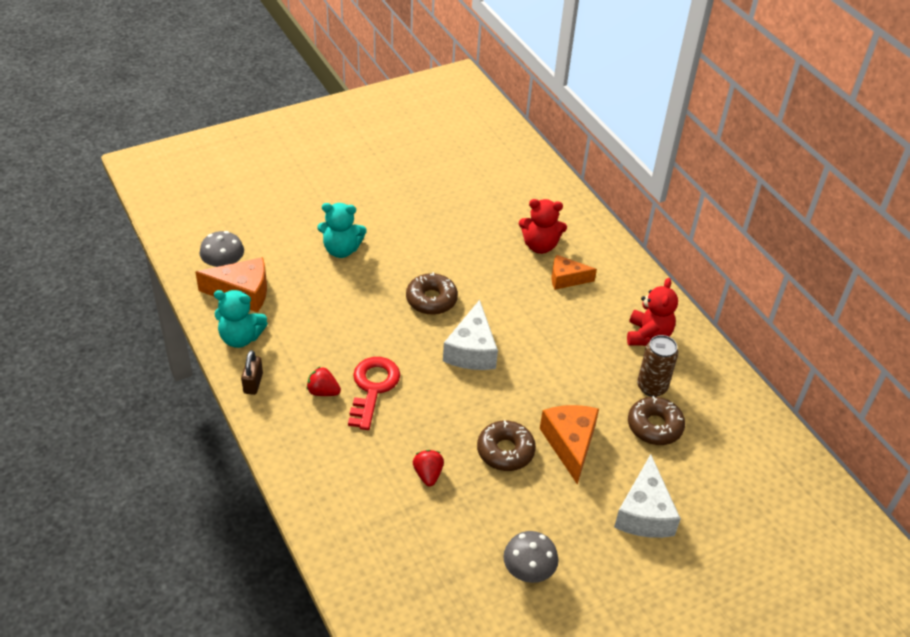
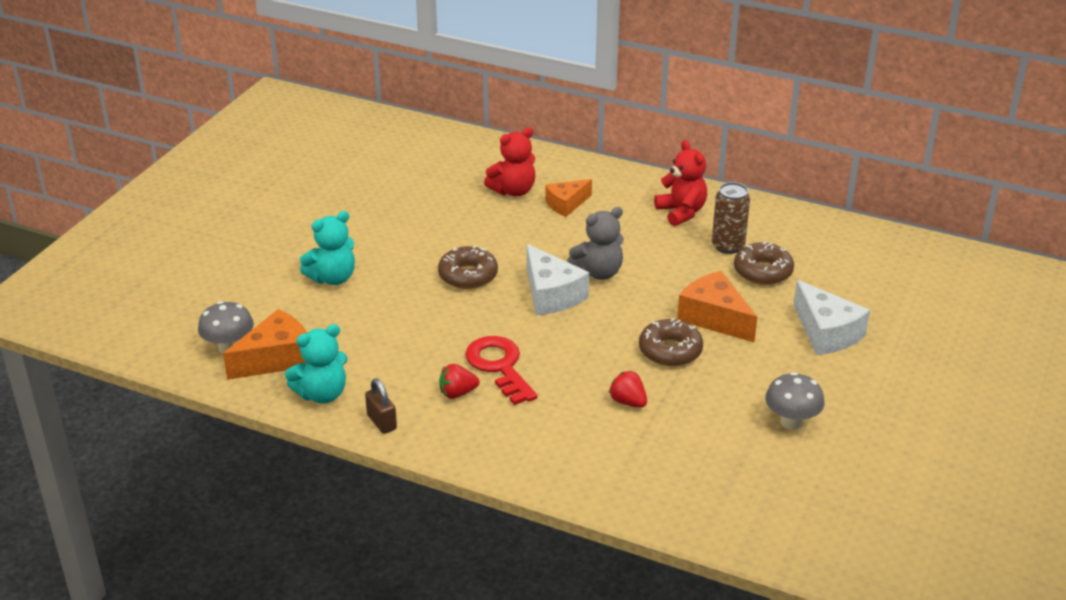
camera: 35 degrees left, 10 degrees down
none -> grey teddy bear [567,207,624,280]

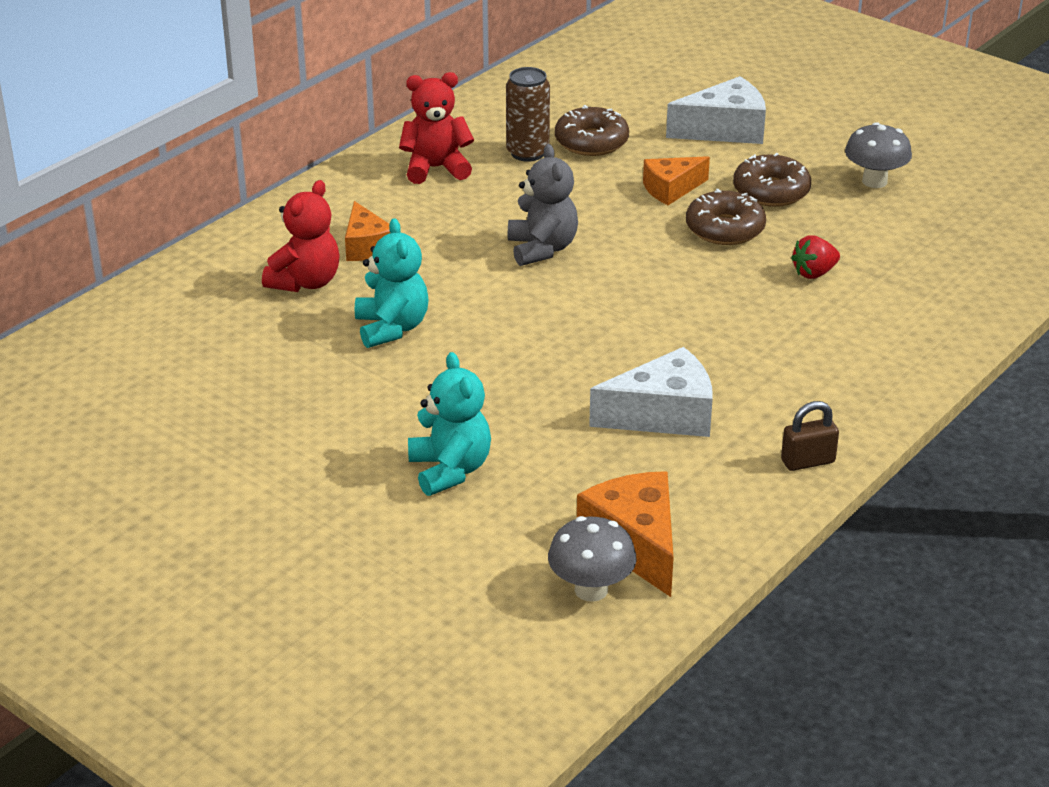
camera: 75 degrees left, 0 degrees up
turquoise teddy bear [285,324,347,404] -> turquoise teddy bear moved to [355,218,428,348]
brown donut [438,246,498,289] -> brown donut moved to [733,153,811,207]
red strawberry [439,364,480,399] -> none
red key [465,336,538,405] -> none
red teddy bear [484,127,535,196] -> red teddy bear turned 45 degrees clockwise [262,180,340,292]
white cheese [526,244,589,316] -> white cheese moved to [589,347,713,437]
orange cheese [677,271,757,343] -> orange cheese [643,156,710,205], size x0.66

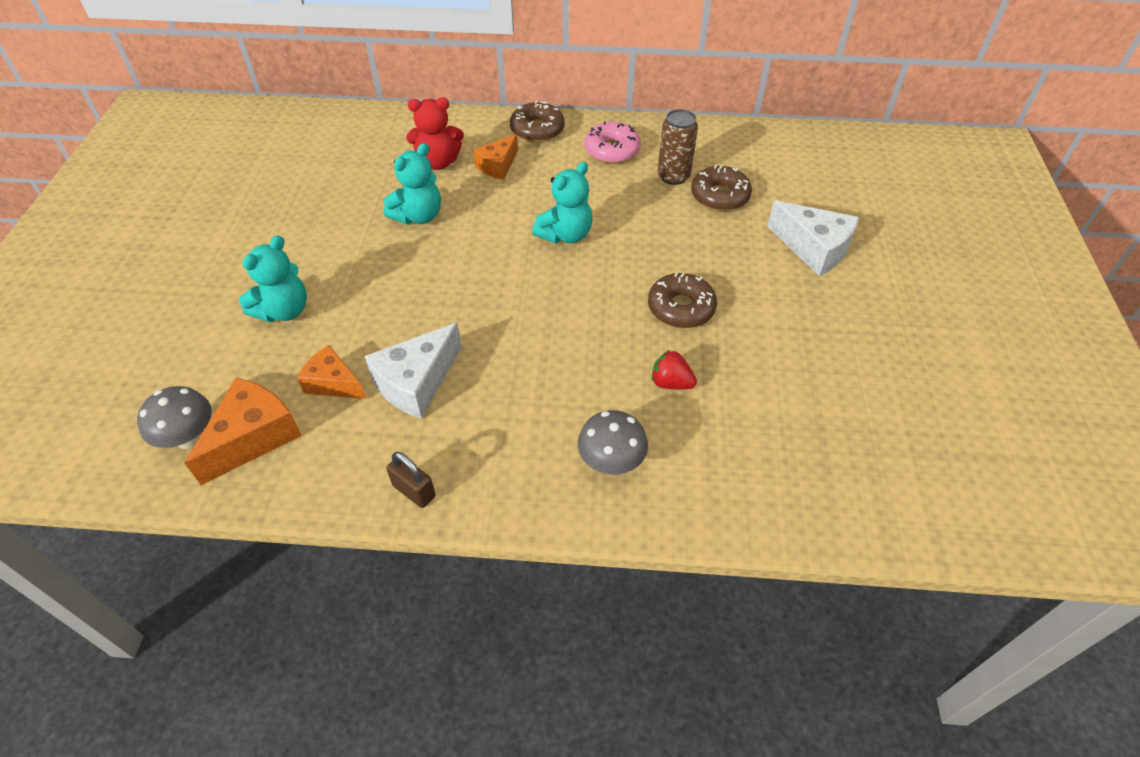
camera: 55 degrees right, 15 degrees up
red teddy bear [399,72,474,184] -> pink donut [585,121,641,164]
grey teddy bear [508,144,578,266] -> turquoise teddy bear [532,162,592,243]
white cheese [589,347,713,437] -> white cheese turned 90 degrees clockwise [365,323,462,419]
orange cheese [643,156,710,205] -> orange cheese moved to [297,345,366,399]
brown donut [733,153,811,207] -> brown donut moved to [510,101,565,142]
grey mushroom [845,122,912,188] -> grey mushroom moved to [578,410,648,475]

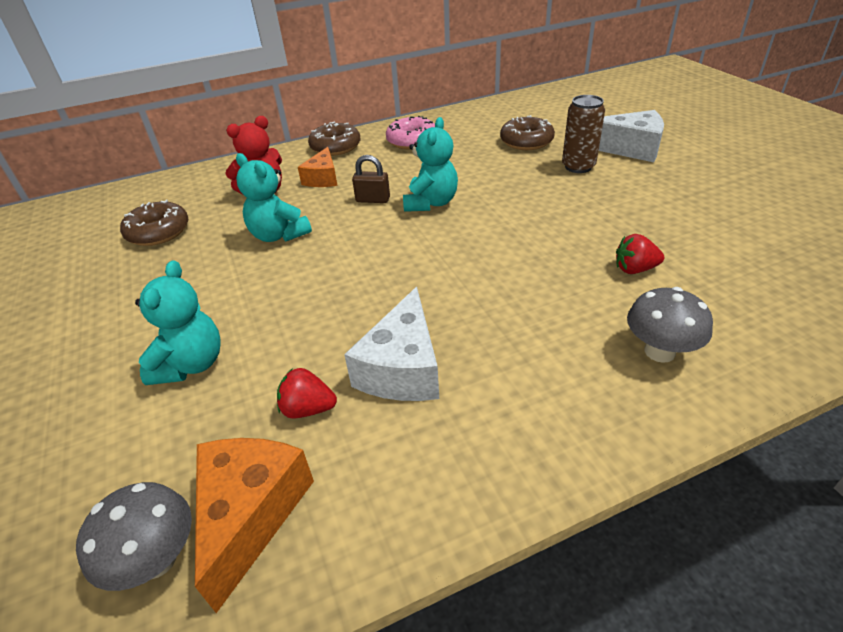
camera: 25 degrees left, 10 degrees down
orange cheese [297,345,366,399] -> red strawberry [277,368,337,418]
turquoise teddy bear [384,143,441,224] -> turquoise teddy bear turned 120 degrees clockwise [236,153,312,242]
brown padlock [386,452,436,508] -> brown padlock moved to [352,155,390,203]
brown donut [648,272,717,328] -> brown donut moved to [120,200,189,246]
brown can [658,109,698,185] -> brown can moved to [562,95,605,173]

